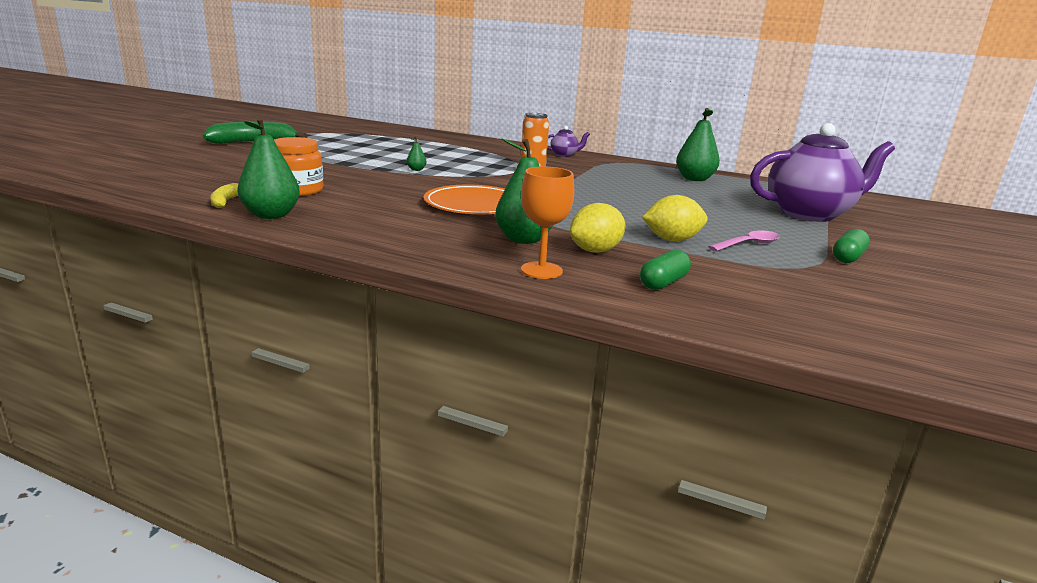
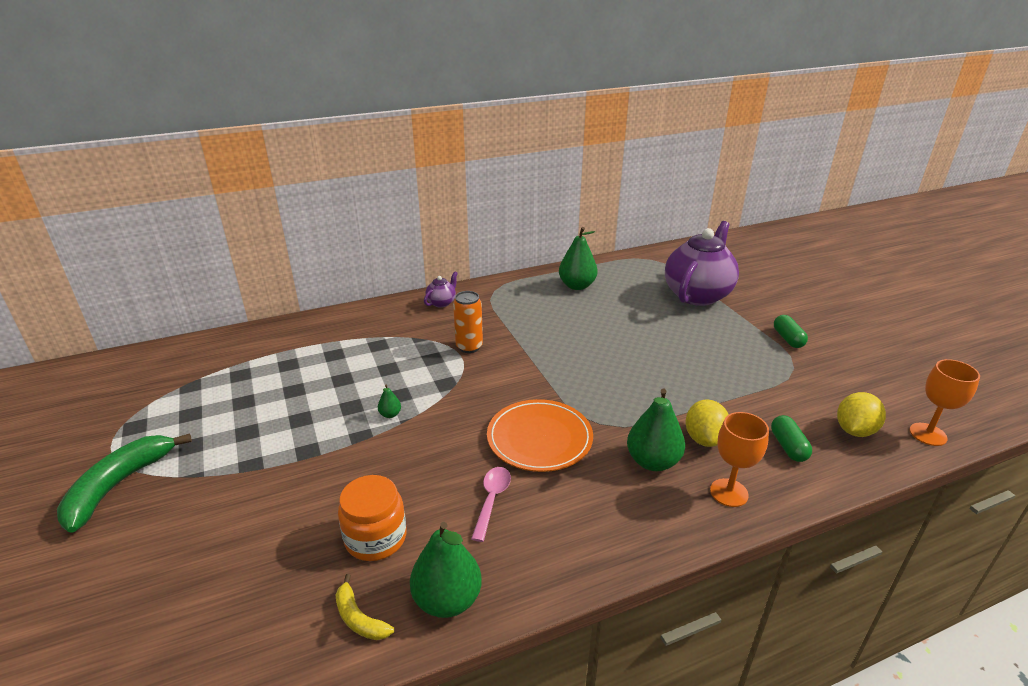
camera: 45 degrees left, 10 degrees up
yellow lemon [642,195,708,242] -> yellow lemon moved to [837,392,886,437]
pink spoon [708,230,780,251] -> pink spoon moved to [471,467,511,542]
none -> orange goblet [910,359,980,446]

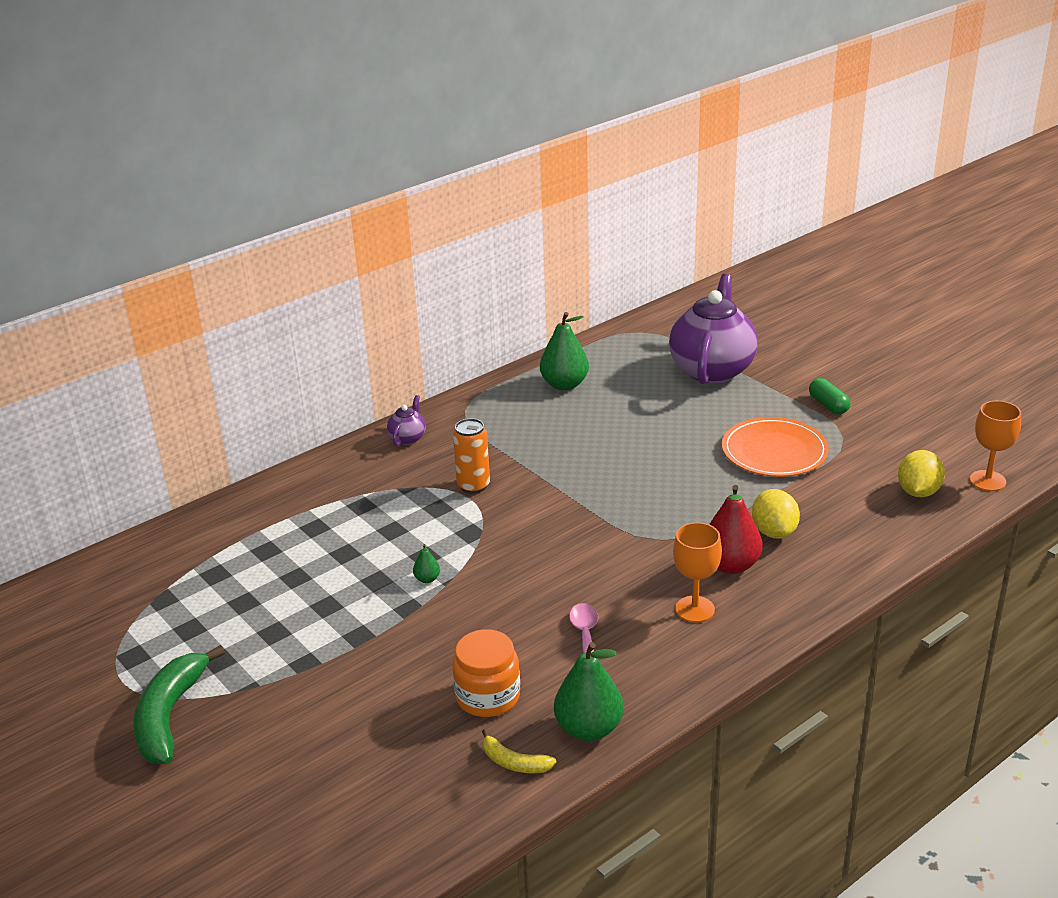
camera: 15 degrees left, 0 degrees up
orange plate [487,399,593,472] -> orange plate moved to [722,417,829,477]
green pear [627,389,685,471] -> red pear [709,485,762,574]
orange goblet [710,412,769,507] -> orange goblet moved to [673,522,722,622]
green capsule [771,415,812,462] -> none

